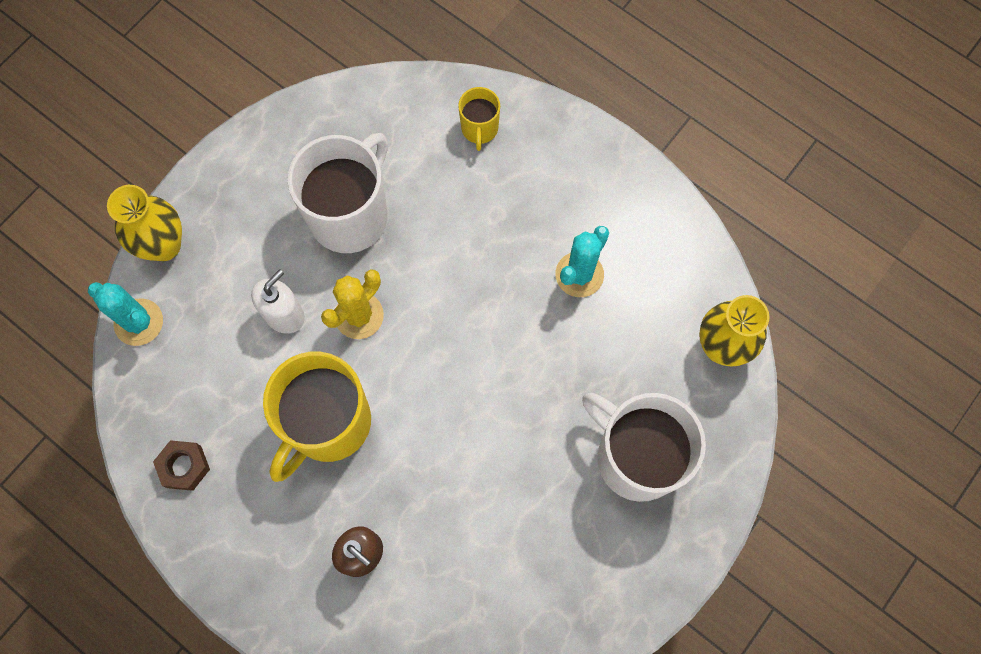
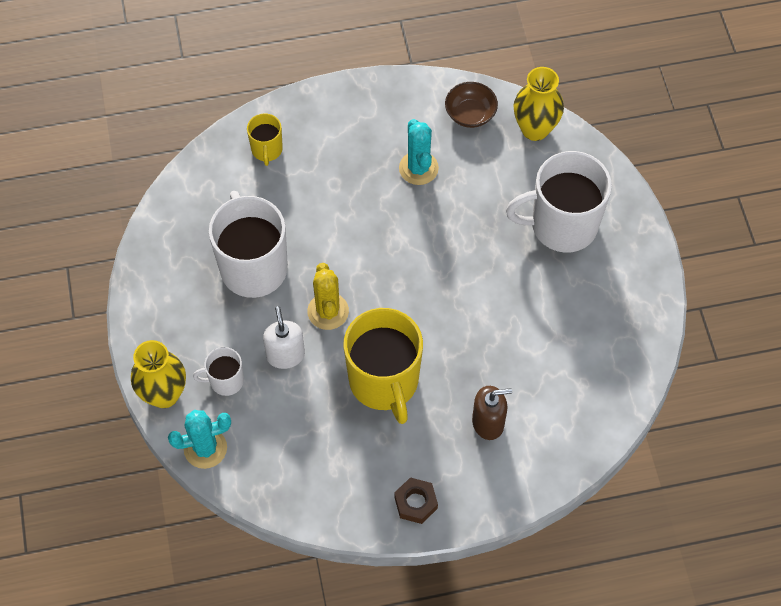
camera: 50 degrees left, 10 degrees down
brown nut [153,440,210,491] -> brown nut moved to [394,477,438,524]
yellow mug [458,87,500,151] -> yellow mug turned 45 degrees clockwise [247,114,283,166]
none -> white mug [193,347,244,396]
none -> brown bowl [445,82,498,128]

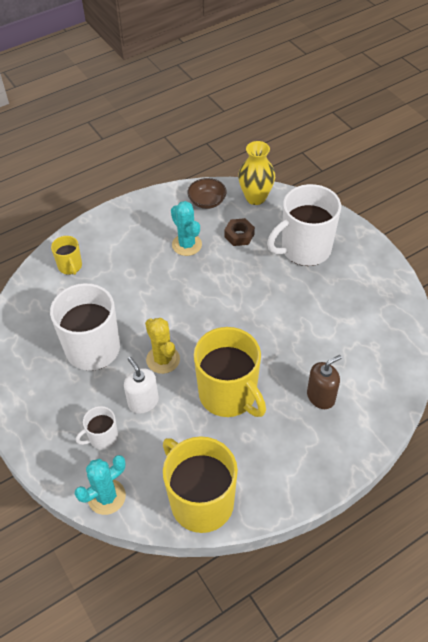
camera: 20 degrees left, 10 degrees down
yellow vase [131,340,186,408] -> none
brown nut [394,477,438,524] -> brown nut moved to [224,218,255,246]
none -> yellow mug [163,436,238,533]

